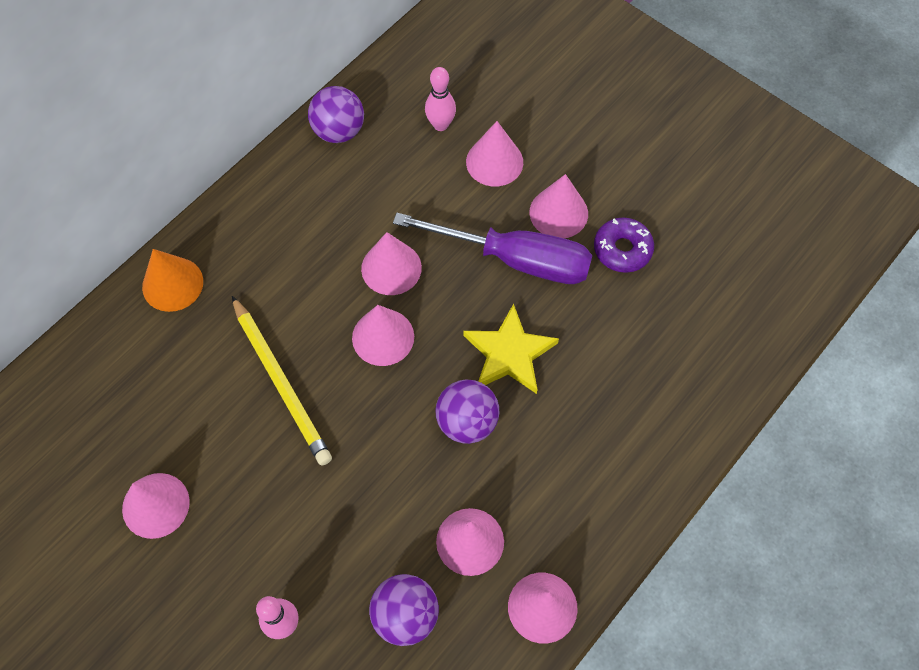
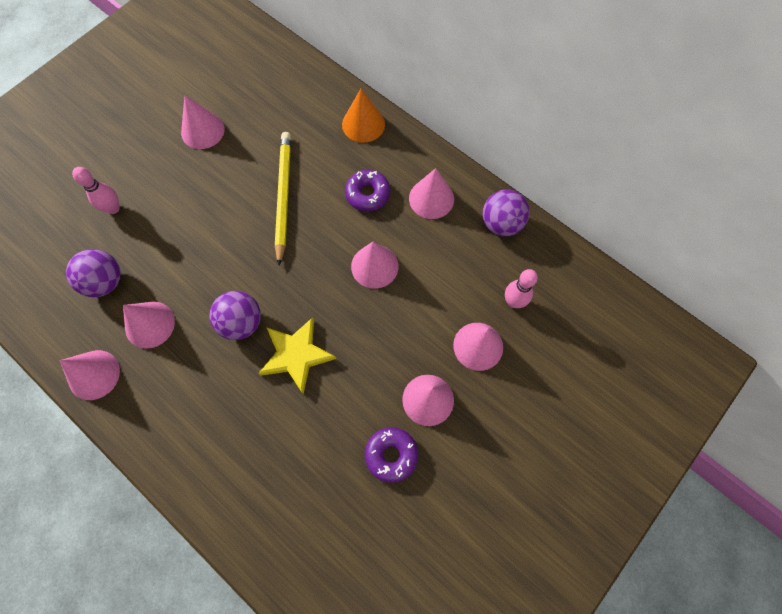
camera: 90 degrees right, 5 degrees up
yellow pencil [232,296,332,466] -> yellow pencil turned 120 degrees clockwise [275,132,291,266]
pink cone [352,305,414,366] -> pink cone moved to [409,168,454,219]
purple screwdriver [393,213,593,284] -> none
none -> purple donut [345,170,390,211]

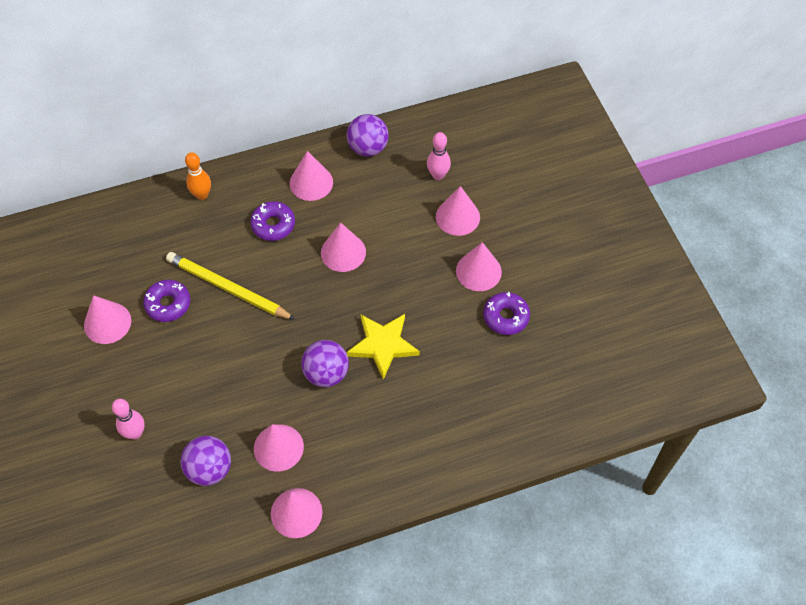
camera: 60 degrees left, 10 degrees down
orange cone [342,89,385,143] -> orange bowling pin [185,152,211,200]
none -> purple donut [143,280,191,322]

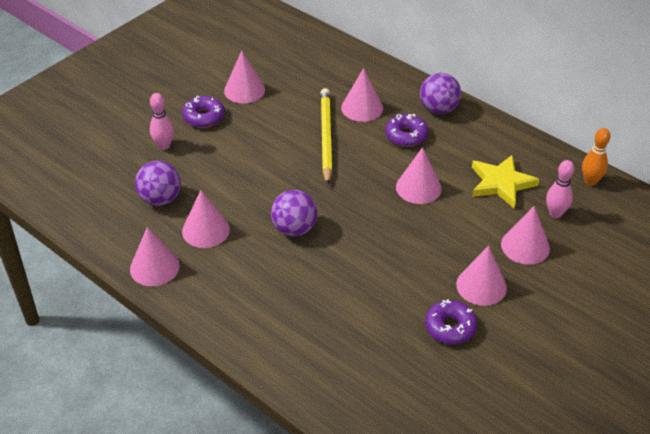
camera: 60 degrees right, 15 degrees down
purple donut [143,280,191,322] -> purple donut moved to [182,96,225,128]
orange bowling pin [185,152,211,200] -> orange bowling pin moved to [582,128,611,186]
pink cone [290,151,333,201] -> pink cone moved to [341,68,383,122]
yellow star [346,314,420,380] -> yellow star moved to [472,155,540,208]
purple ball [347,114,389,156] -> purple ball moved to [420,73,461,114]

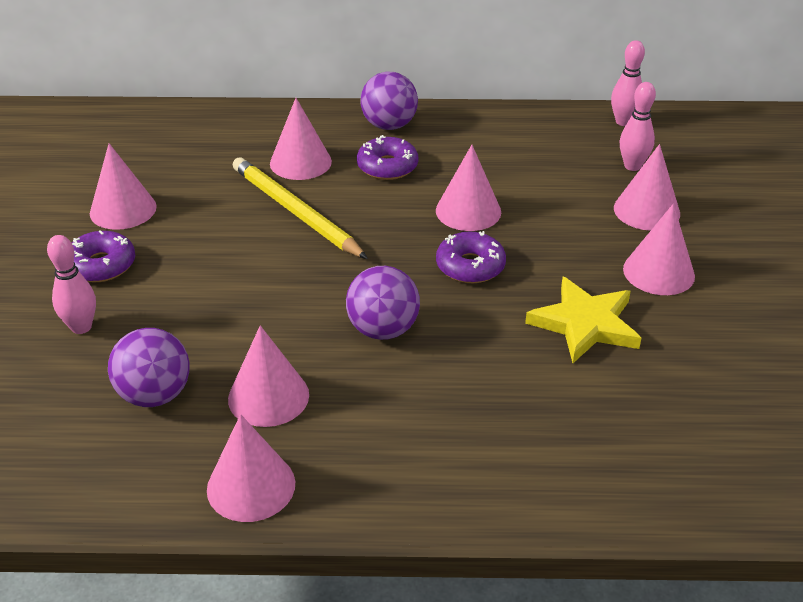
camera: 40 degrees left, 5 degrees down
purple donut [425,299,477,344] -> purple donut moved to [436,231,506,283]
yellow star [472,155,540,208] -> yellow star moved to [525,277,641,363]
orange bowling pin [582,128,611,186] -> pink bowling pin [611,40,645,126]

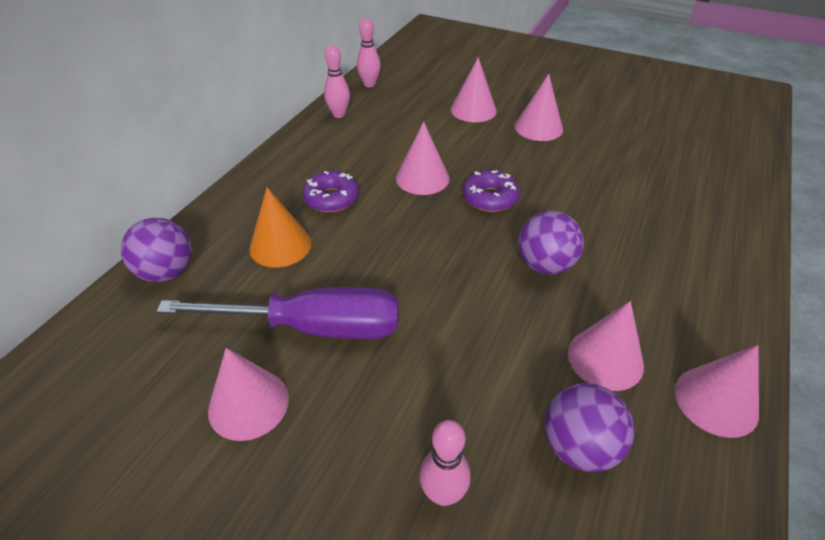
camera: 65 degrees left, 5 degrees up
purple donut [72,230,135,282] -> none
yellow pencil [233,157,368,259] -> none
pink cone [270,98,332,180] -> orange cone [250,187,312,268]
purple ball [360,71,418,130] -> purple ball moved to [121,218,192,282]
yellow star [525,277,641,363] -> none
pink bowling pin [620,82,656,171] -> pink bowling pin moved to [324,45,350,118]
none -> purple screwdriver [156,287,399,339]

